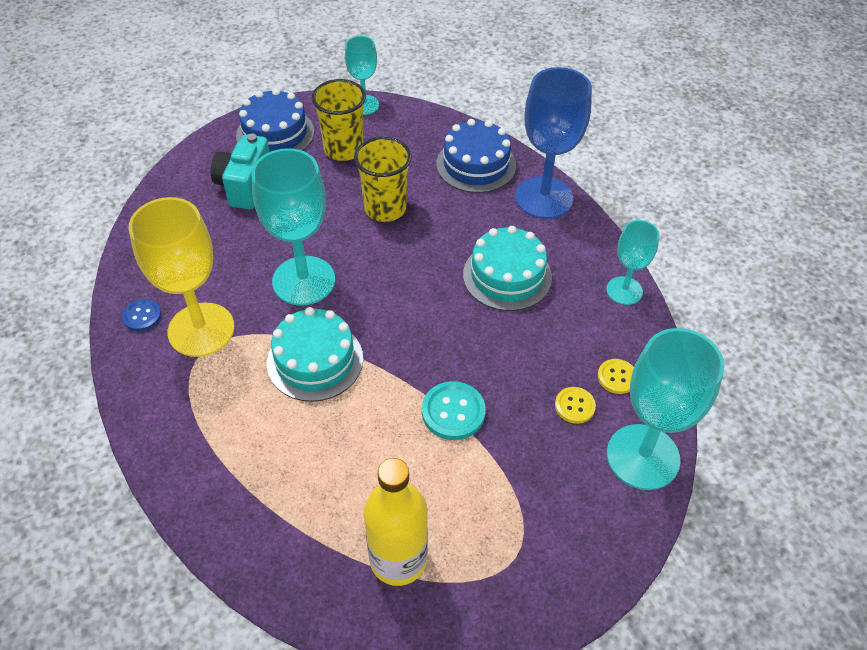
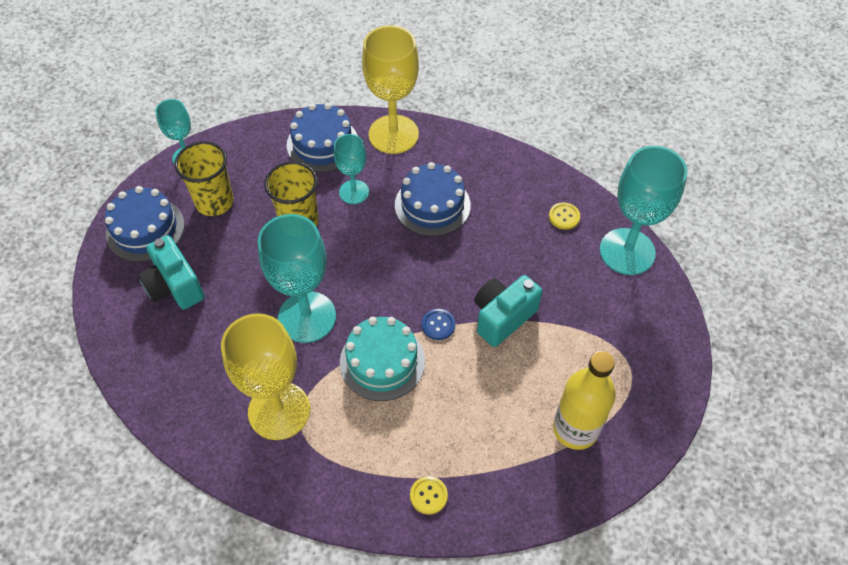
camera: 45 degrees left, 5 degrees up
blue button [122,299,161,331] -> blue button moved to [422,309,455,340]
turquoise button [422,381,486,440] -> turquoise camera [474,275,542,347]
turquoise cake [463,226,552,311] -> blue cake [395,162,471,236]
blue goblet [515,67,592,219] -> yellow goblet [362,26,419,154]
yellow button [555,387,596,424] -> yellow button moved to [410,476,448,515]
turquoise goblet [606,220,660,305] -> turquoise goblet moved to [334,134,369,204]

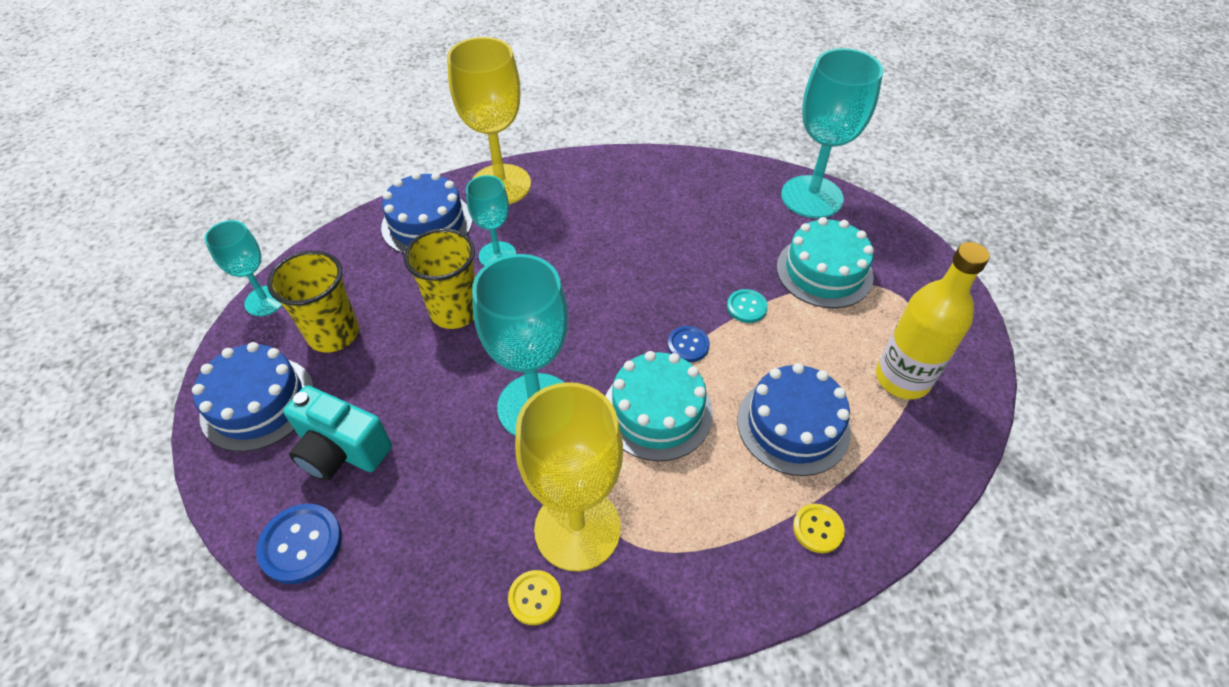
camera: 30 degrees left, 5 degrees down
blue cake [395,162,471,236] -> blue cake moved to [737,363,851,476]
turquoise camera [474,275,542,347] -> turquoise button [727,289,768,323]
yellow button [549,202,580,230] -> yellow button moved to [508,570,561,625]
none -> blue button [256,504,342,584]
none -> turquoise cake [776,217,874,308]

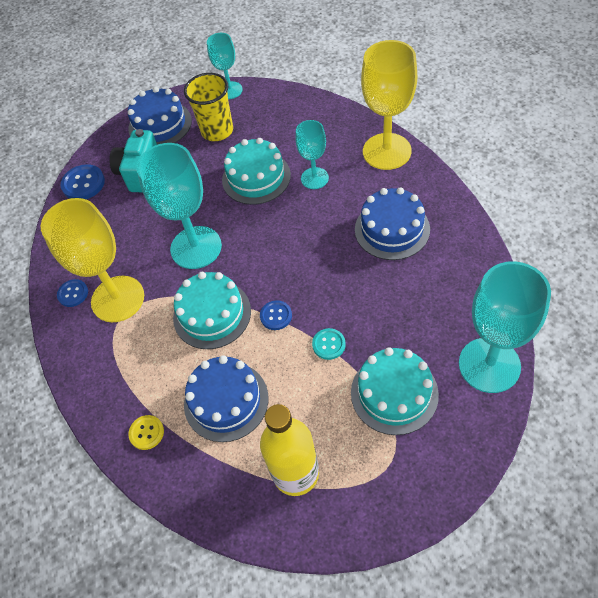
camera: 80 degrees right, 5 degrees up
blue cake [381,172,473,254] -> blue cake moved to [355,187,430,260]
yellow cup [404,228,475,329] -> turquoise cake [222,138,291,205]
yellow button [508,570,561,625] -> blue button [57,279,88,307]

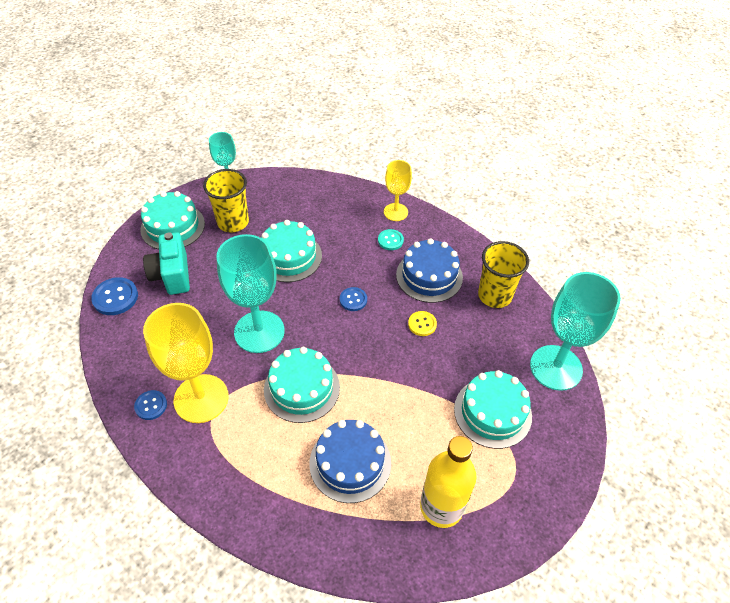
camera: 30 degrees left, 5 degrees down
blue cake [128,87,192,145] -> turquoise cake [140,191,205,249]
yellow button [128,415,164,450] -> yellow button moved to [408,311,437,336]
blue button [260,300,292,330] -> blue button moved to [340,287,367,311]
turquoise goblet [295,120,329,189] -> none
turquoise button [312,328,346,360] -> turquoise button moved to [378,229,404,250]
yellow goblet [361,40,417,170] -> yellow goblet [384,160,412,221], size x0.57
none -> yellow cup [478,241,529,308]

